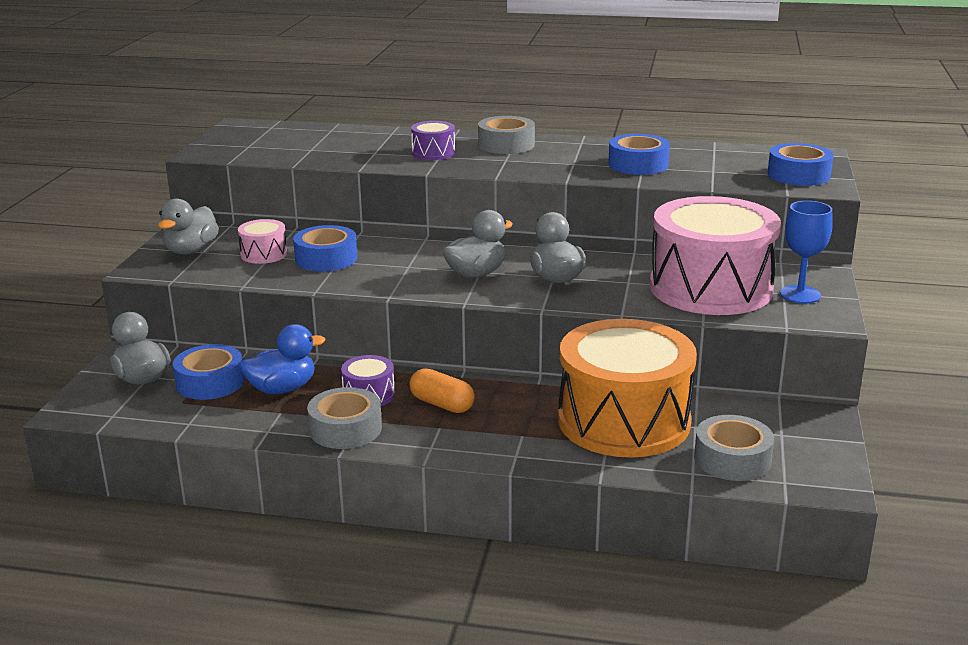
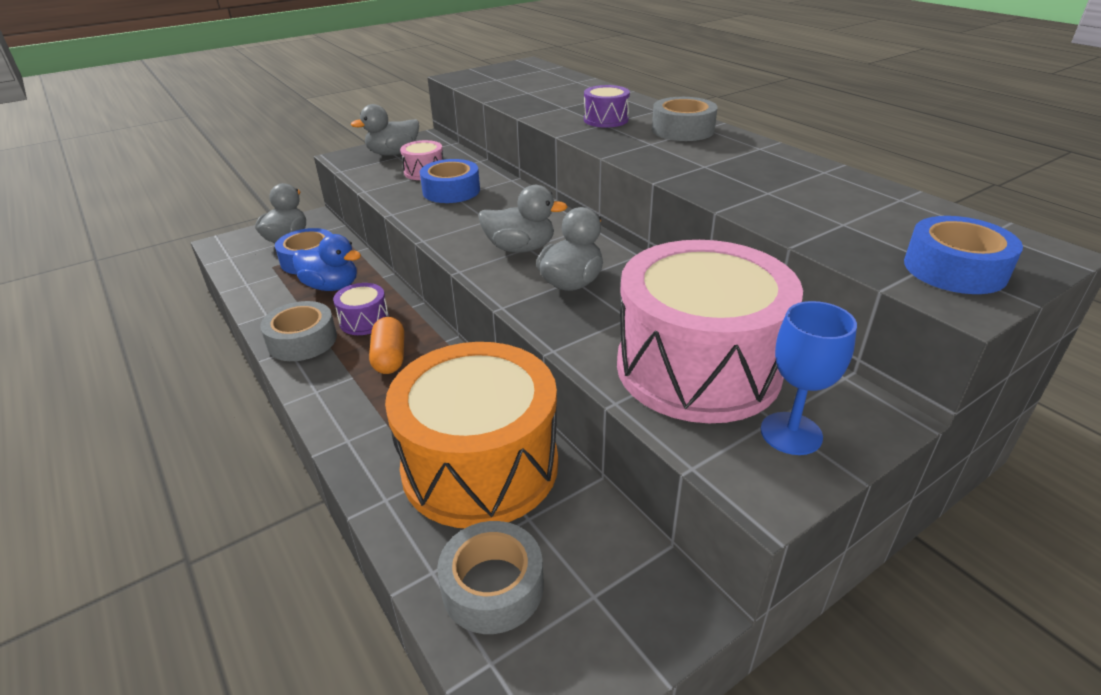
camera: 45 degrees right, 10 degrees up
blue tape [608,134,670,175] -> none

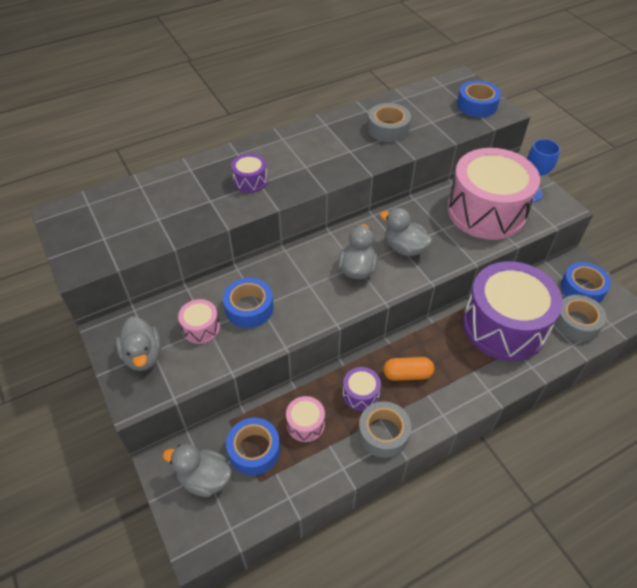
camera: 85 degrees left, 15 degrees up
blue duck [293,234,361,291] -> pink drum [286,396,325,442]
orange drum [385,342,558,528] -> purple drum [463,261,563,361]
grey tape [652,97,717,141] -> grey tape moved to [368,103,411,142]
none -> blue tape [561,262,611,303]

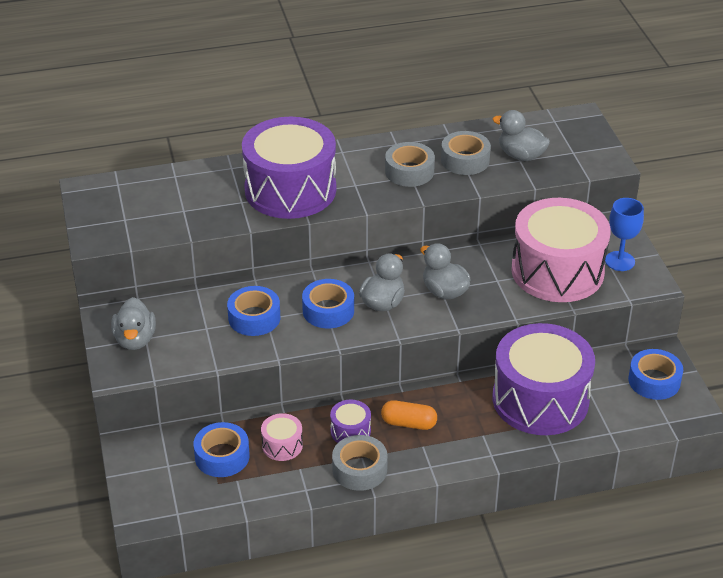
camera: 15 degrees right, 10 degrees down
grey duck [163,444,232,497] -> grey duck moved to [492,110,550,161]
pink drum [178,299,220,344] -> none
purple drum [231,153,268,193] -> purple drum [242,117,336,219], size x2.44
blue tape [457,80,501,118] -> blue tape moved to [302,279,354,329]
grey tape [555,295,606,341] -> grey tape moved to [385,142,435,187]

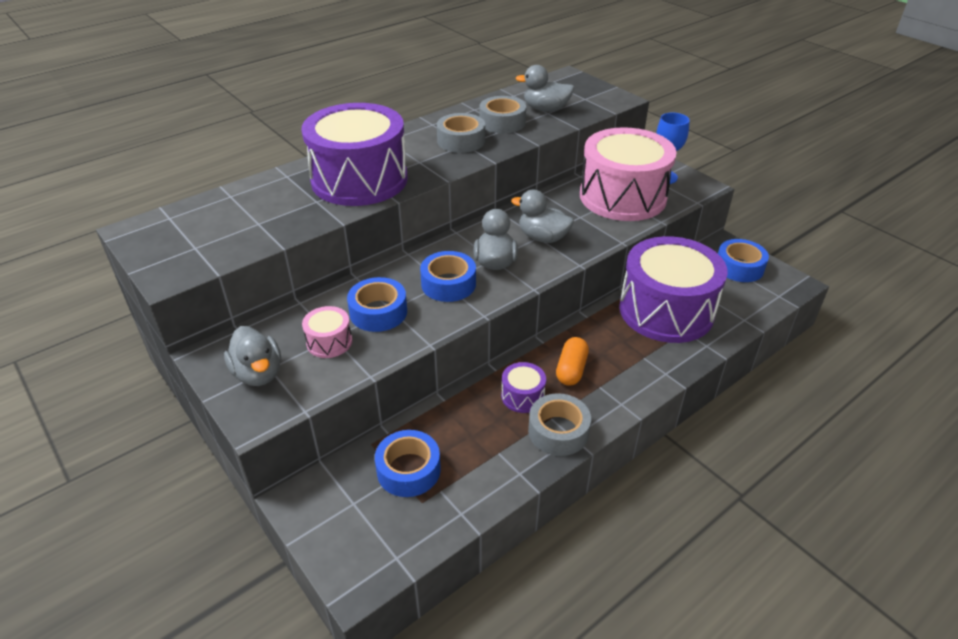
camera: 25 degrees left, 0 degrees up
pink drum [261,413,303,461] -> pink drum moved to [302,306,352,358]
orange capsule [381,400,437,430] -> orange capsule turned 60 degrees counterclockwise [556,337,589,386]

